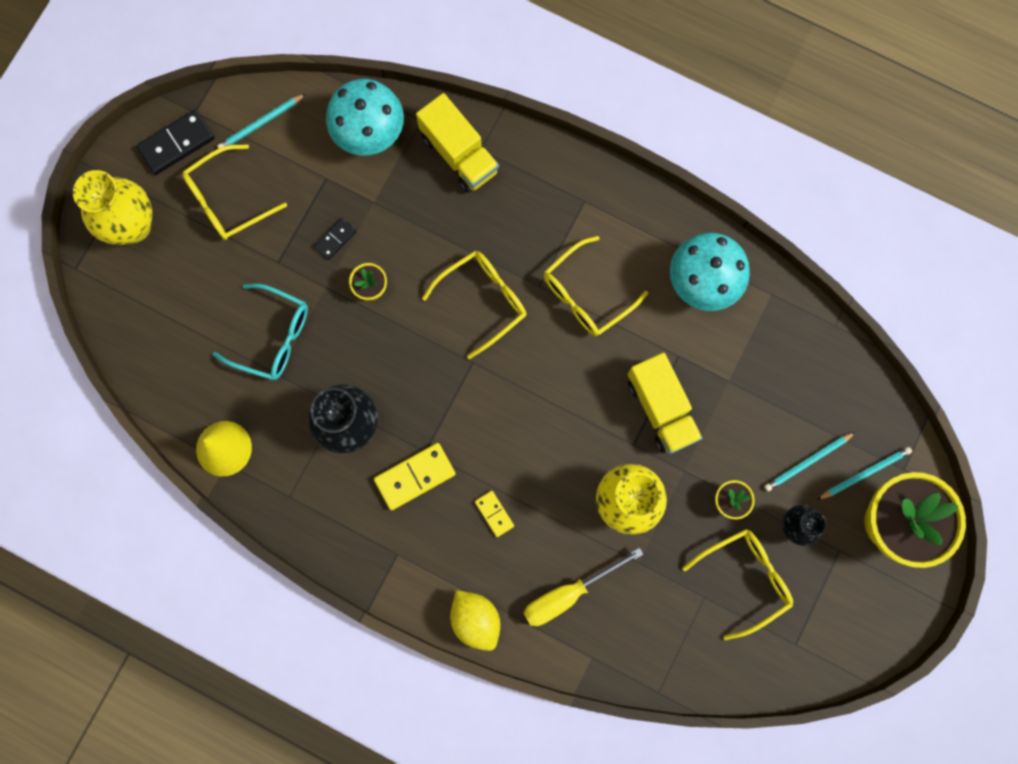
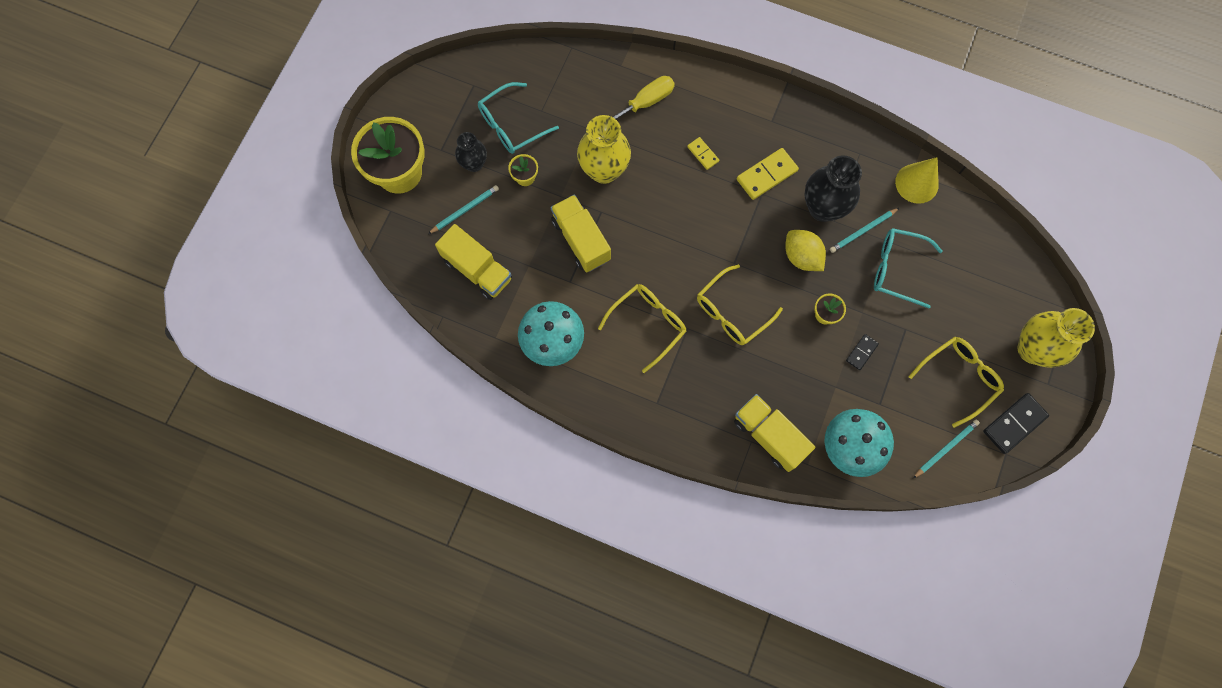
camera: 175 degrees right, 5 degrees down
yellow lemon [450,590,500,651] -> yellow lemon moved to [785,230,826,271]
yellow glasses [682,529,793,640] -> turquoise glasses [478,82,559,154]
turquoise pencil [817,447,912,500] -> turquoise pencil moved to [830,208,899,253]
none -> yellow truck [435,224,512,300]

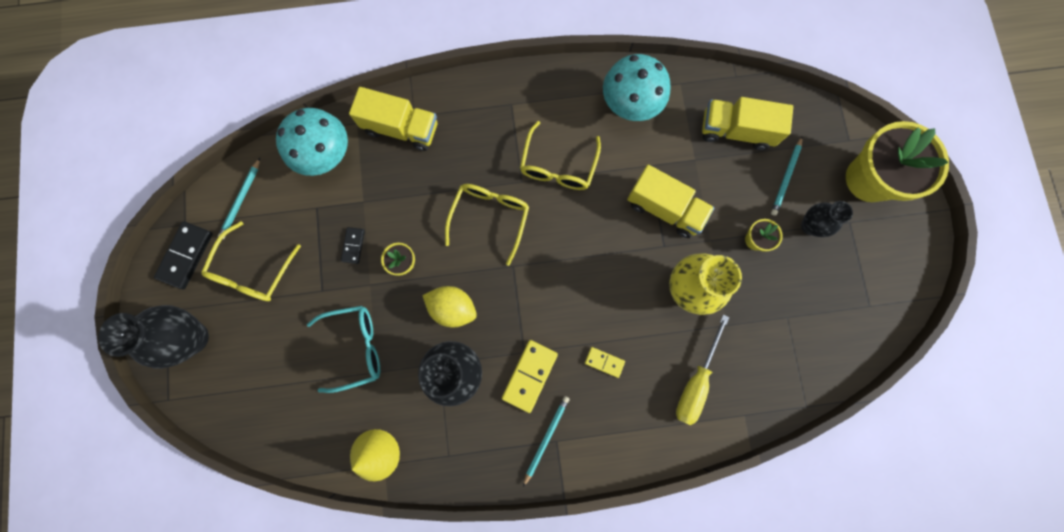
camera: 150 degrees right, 5 degrees up
turquoise glasses [478,82,559,154] -> none
turquoise pencil [830,208,899,253] -> turquoise pencil moved to [523,396,570,487]
yellow vase [1018,308,1095,368] -> black vase [98,305,209,369]

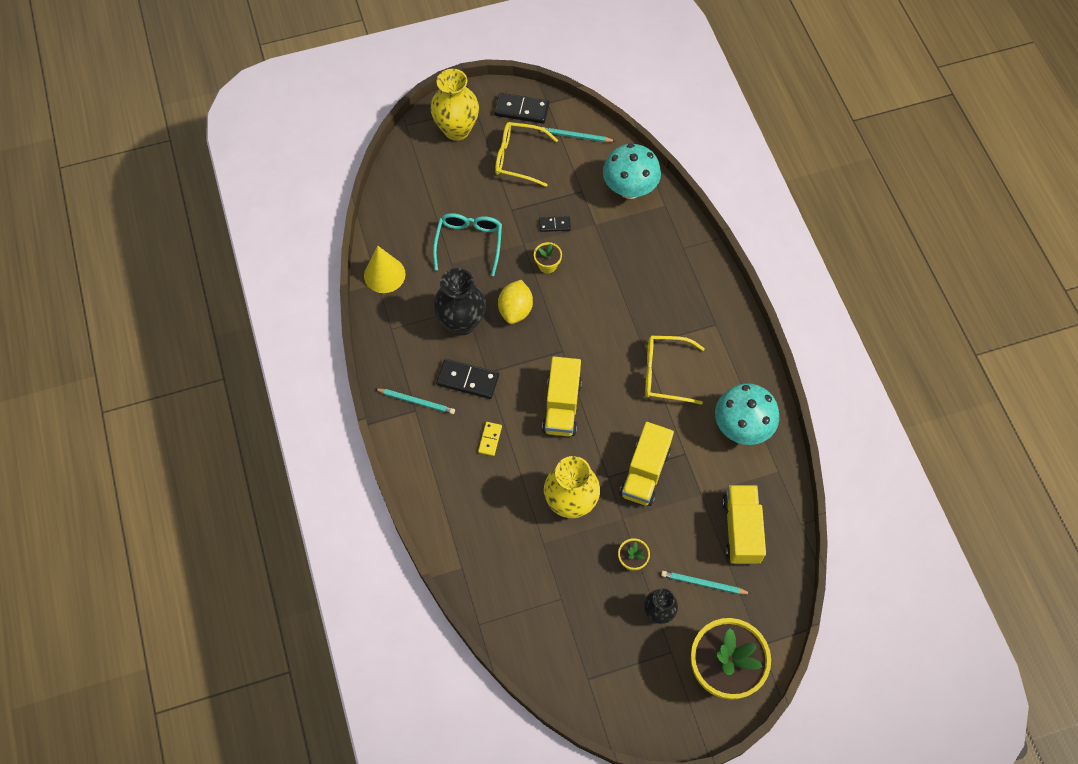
camera: 80 degrees right, 15 degrees down
black vase [98,305,209,369] -> yellow vase [431,69,479,141]
turquoise glasses [307,306,380,393] -> turquoise glasses turned 150 degrees counterclockwise [433,213,502,276]
yellow truck [349,87,437,151] -> yellow truck moved to [542,357,582,436]
yellow glasses [445,184,529,266] -> none
yellow domino [502,340,558,413] -> black domino [436,359,499,399]
yellow screwdriver [676,315,729,425] -> none

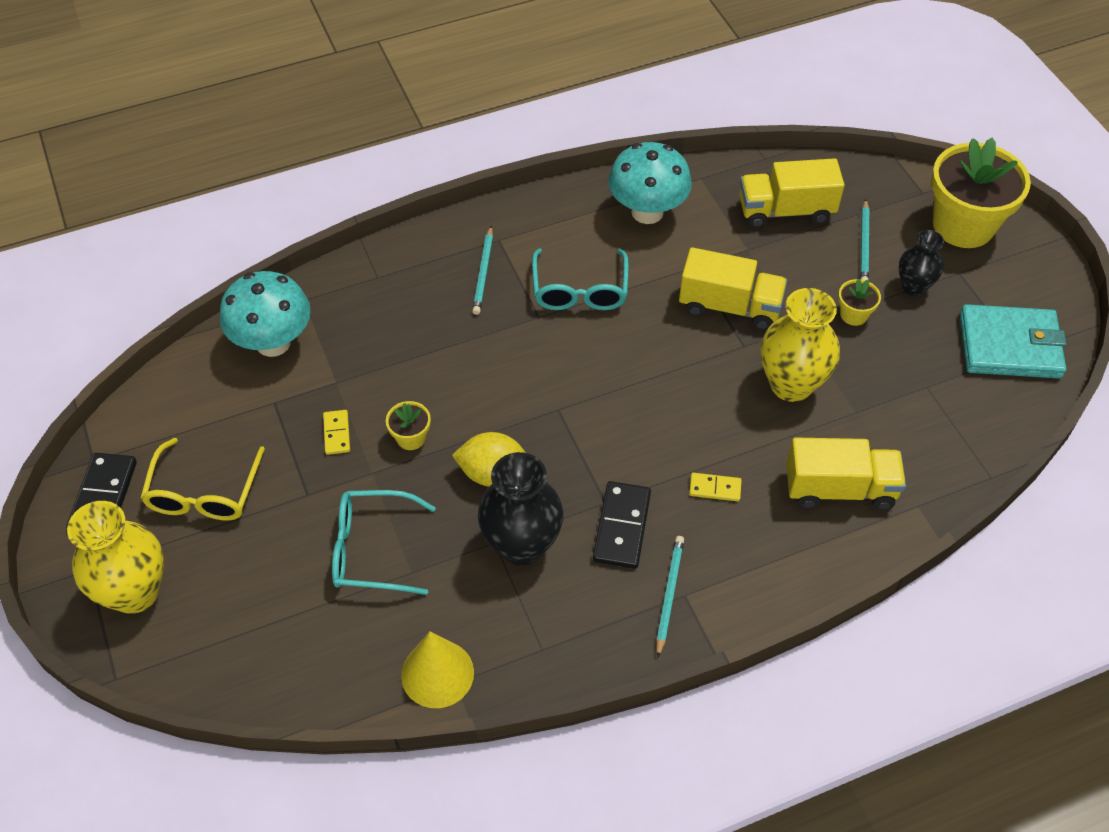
camera: 95 degrees left, 10 degrees down
black domino [539,216,571,232] -> yellow domino [323,410,350,455]
turquoise pencil [541,127,615,142] -> turquoise pencil moved to [472,226,493,315]
yellow truck [542,357,582,436] -> yellow truck moved to [786,437,906,510]
yellow glasses [645,336,705,405] -> turquoise glasses [532,249,629,310]
none -> turquoise wallet [960,304,1067,379]

